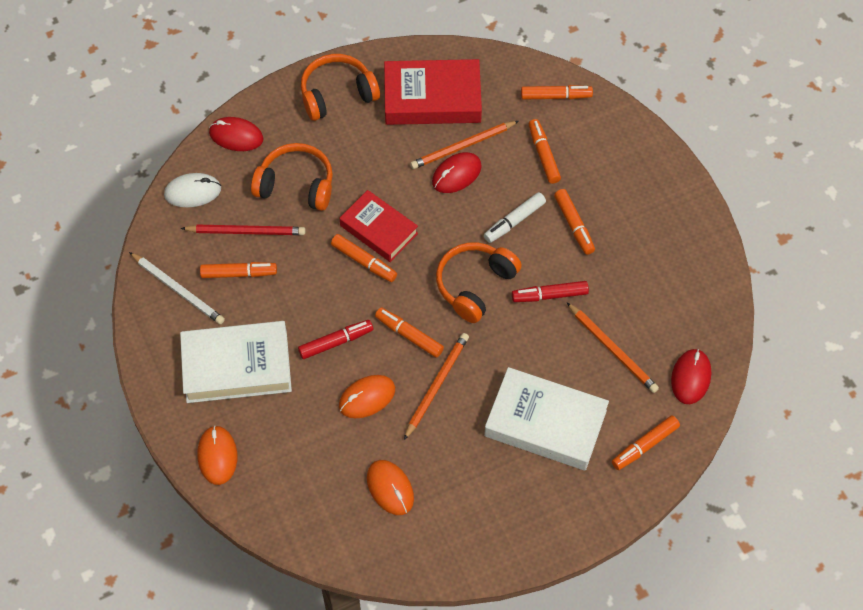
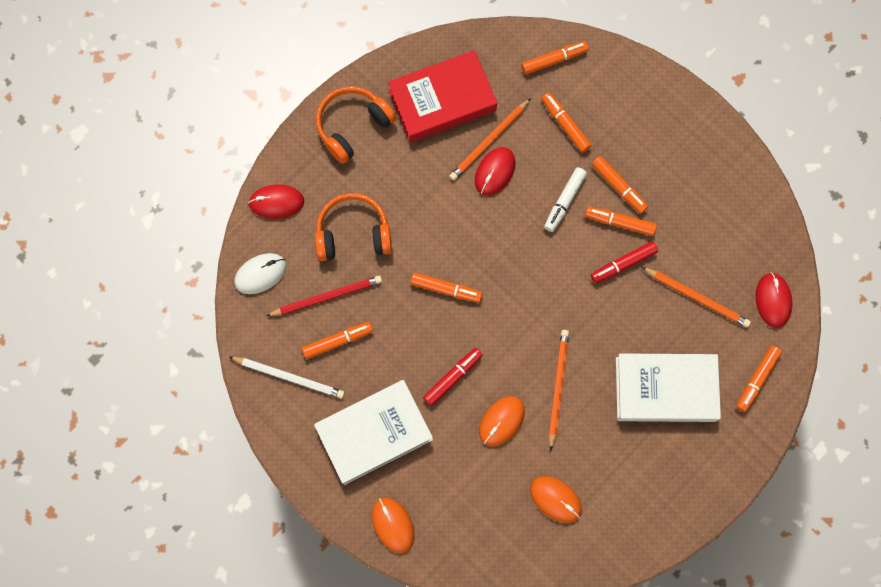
camera: 20 degrees left, 15 degrees up
red book [340,190,418,262] -> none
orange marker [375,307,444,358] -> orange marker moved to [585,207,657,236]
orange headphones [436,242,522,323] -> none

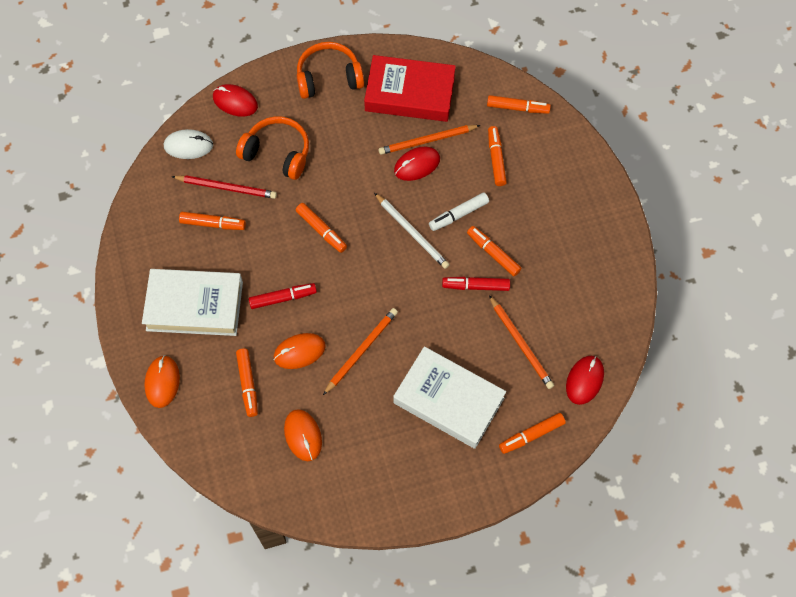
camera: 30 degrees right, 10 degrees down
white pencil [229,357,345,399] -> white pencil moved to [374,193,450,269]
orange marker [592,156,648,214] -> orange marker moved to [236,349,258,417]

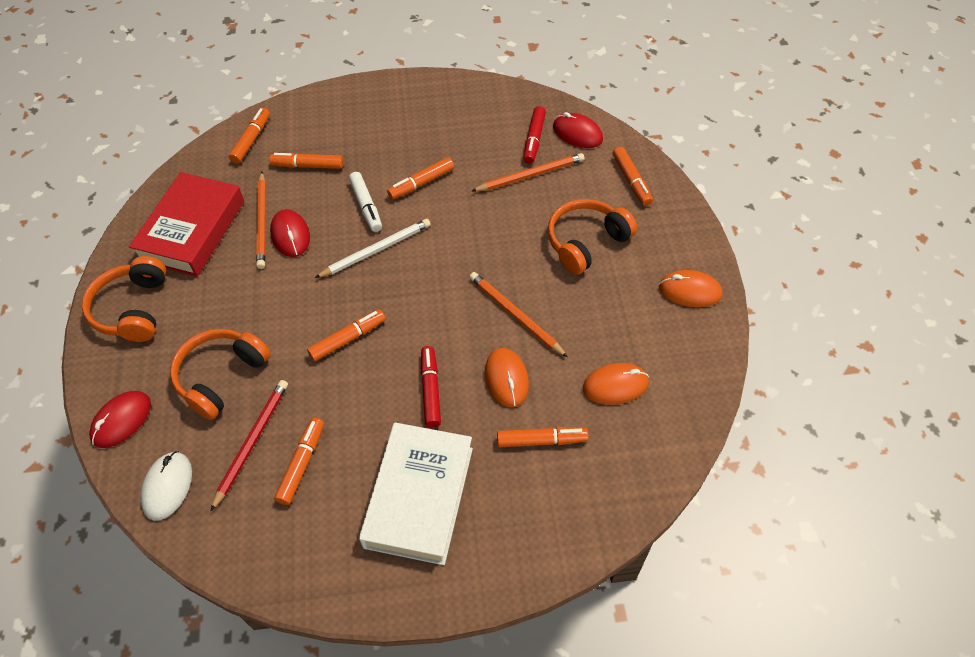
camera: 80 degrees left, 10 degrees down
orange mouse [144,355,180,408] -> orange mouse moved to [659,270,722,307]
white book [393,346,506,449] -> orange headphones [547,199,637,275]
red marker [442,276,510,291] -> red marker moved to [523,106,546,164]

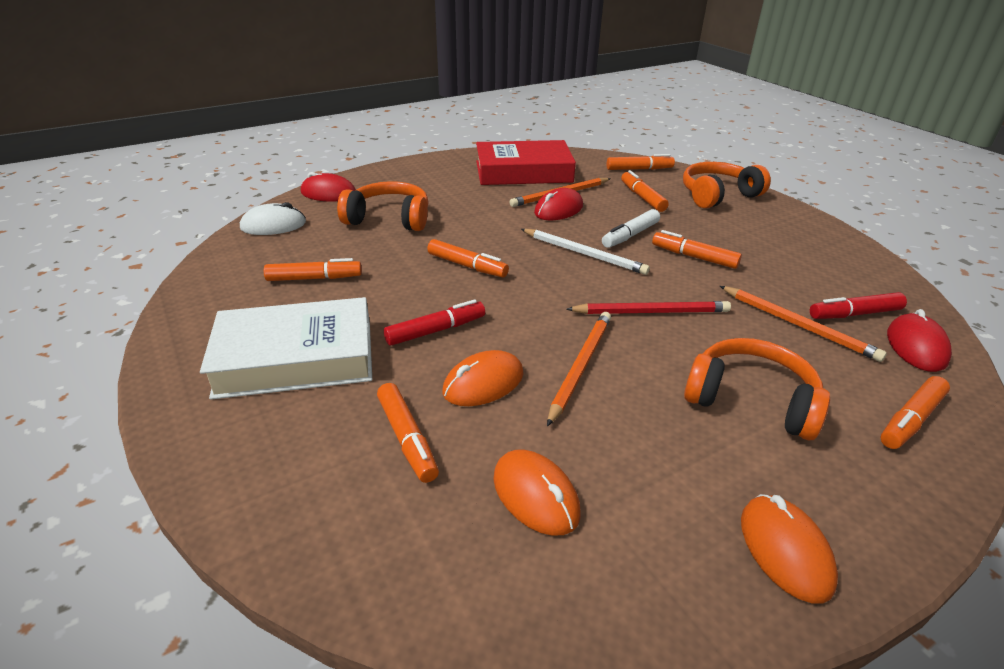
camera: 65 degrees right, 20 degrees down
orange headphones [82,256,166,342] -> orange headphones moved to [683,162,771,208]
red pencil [210,380,288,512] -> red pencil moved to [566,301,731,314]

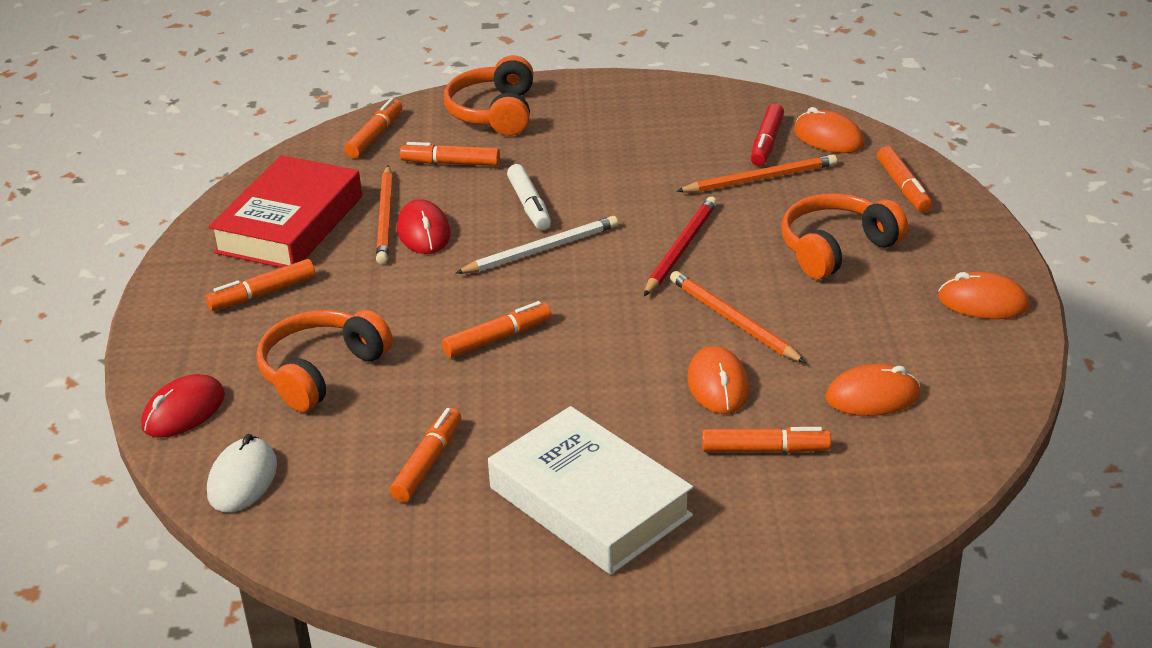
camera: 60 degrees left, 0 degrees up
white book [200,297,372,400] -> white book turned 60 degrees counterclockwise [488,406,693,575]
red marker [384,299,485,346] -> none
orange marker [652,230,742,269] -> orange marker moved to [206,259,315,311]
red mouse [887,309,952,372] -> orange mouse [794,107,864,153]

